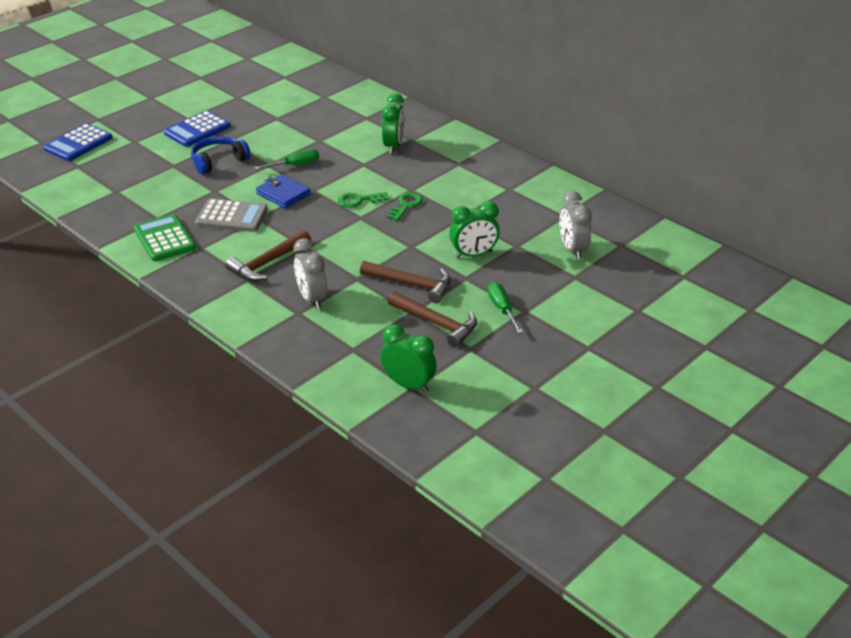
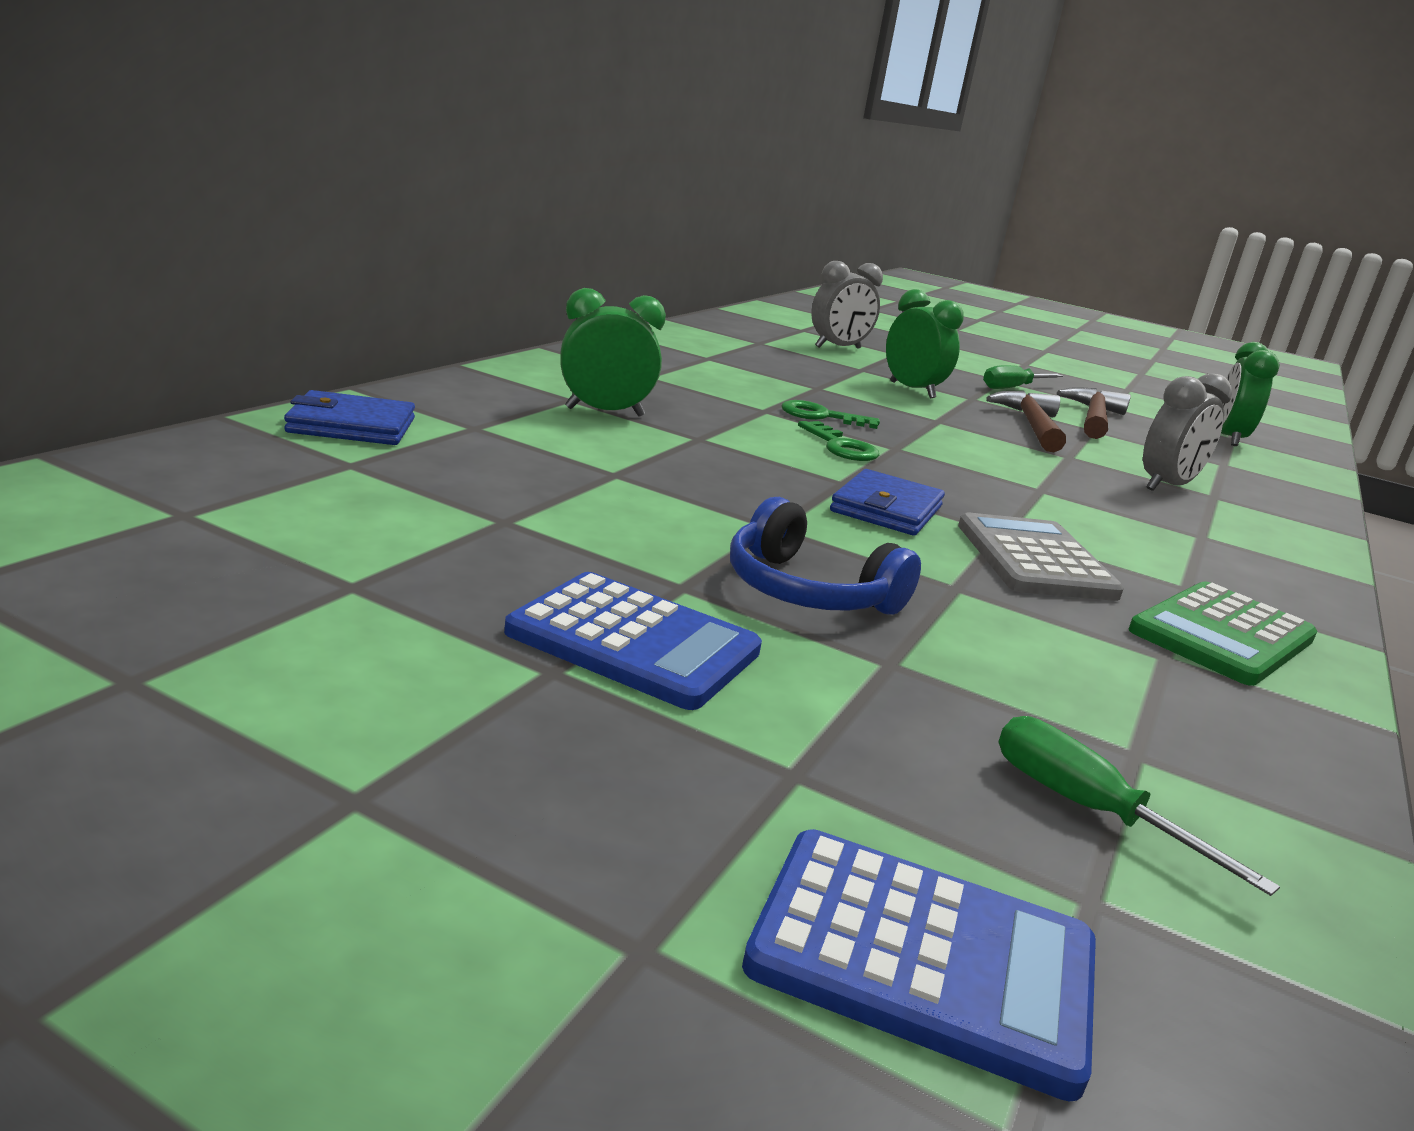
camera: 110 degrees left, 15 degrees down
brown hammer [225,230,311,281] -> none
green screwdriver [254,149,319,170] -> green screwdriver moved to [998,716,1280,896]
none -> blue wallet [284,390,415,445]

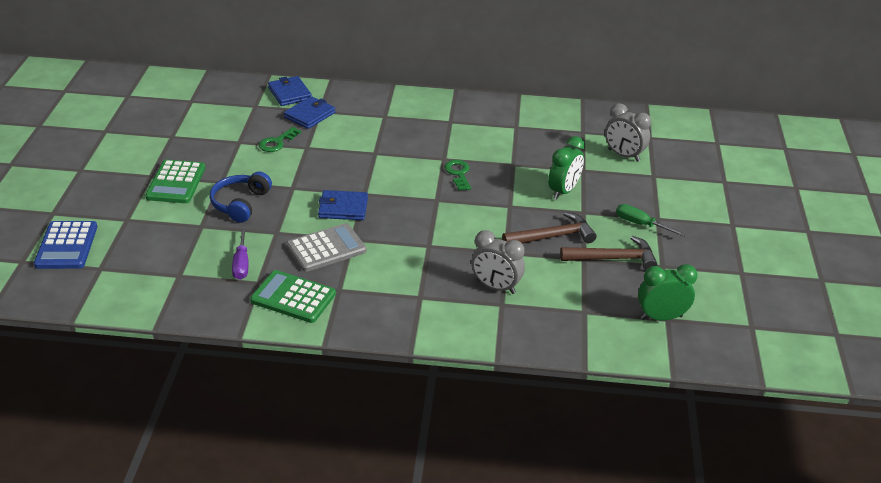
camera: 70 degrees right, 15 degrees up
blue calculator [504,572,762,710] -> green calculator [145,160,205,203]
green clock [561,288,666,417] -> none
green key [798,421,879,461] -> green key moved to [259,127,301,152]
green screwdriver [998,716,1280,896] -> none
none -> purple screwdriver [232,227,248,280]
none -> blue wallet [284,96,335,129]

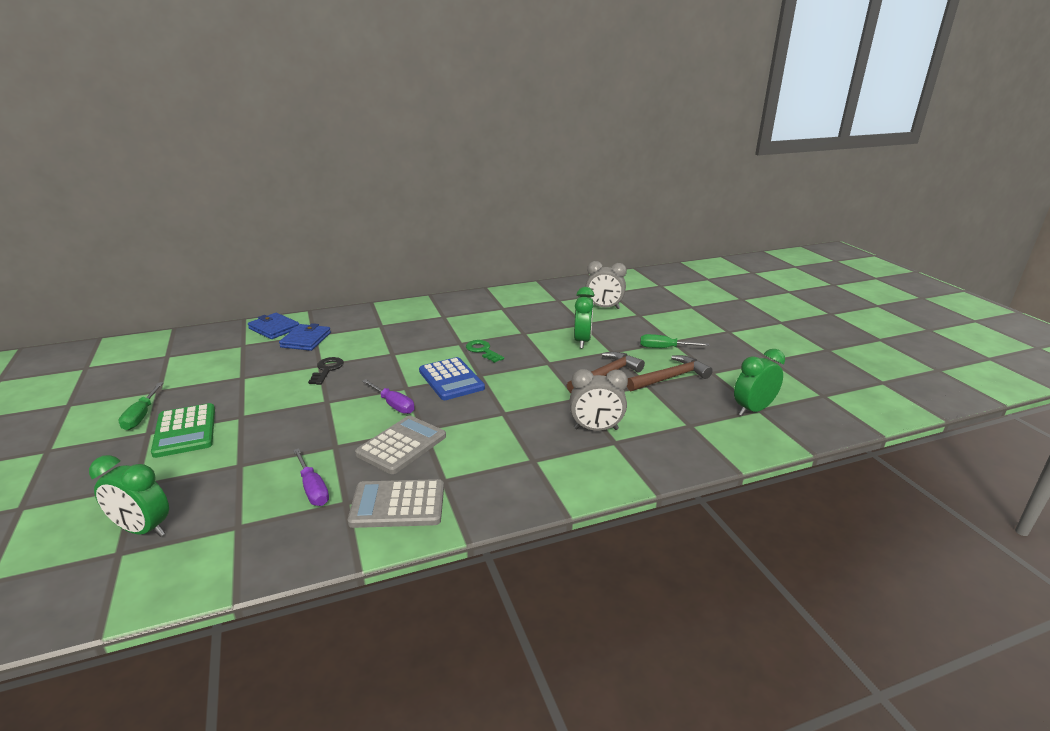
camera: 25 degrees left, 10 degrees down
blue calculator [34,221,97,269] -> blue calculator moved to [419,357,485,400]
blue headphones [210,172,272,223] -> none
green calculator [250,270,336,323] -> grey calculator [348,479,444,528]
green key [259,127,301,152] -> none
blue wallet [318,190,368,220] -> purple screwdriver [362,379,415,414]
none -> green clock [89,455,169,537]
none -> green screwdriver [118,382,163,430]
none -> black key [308,357,344,385]

